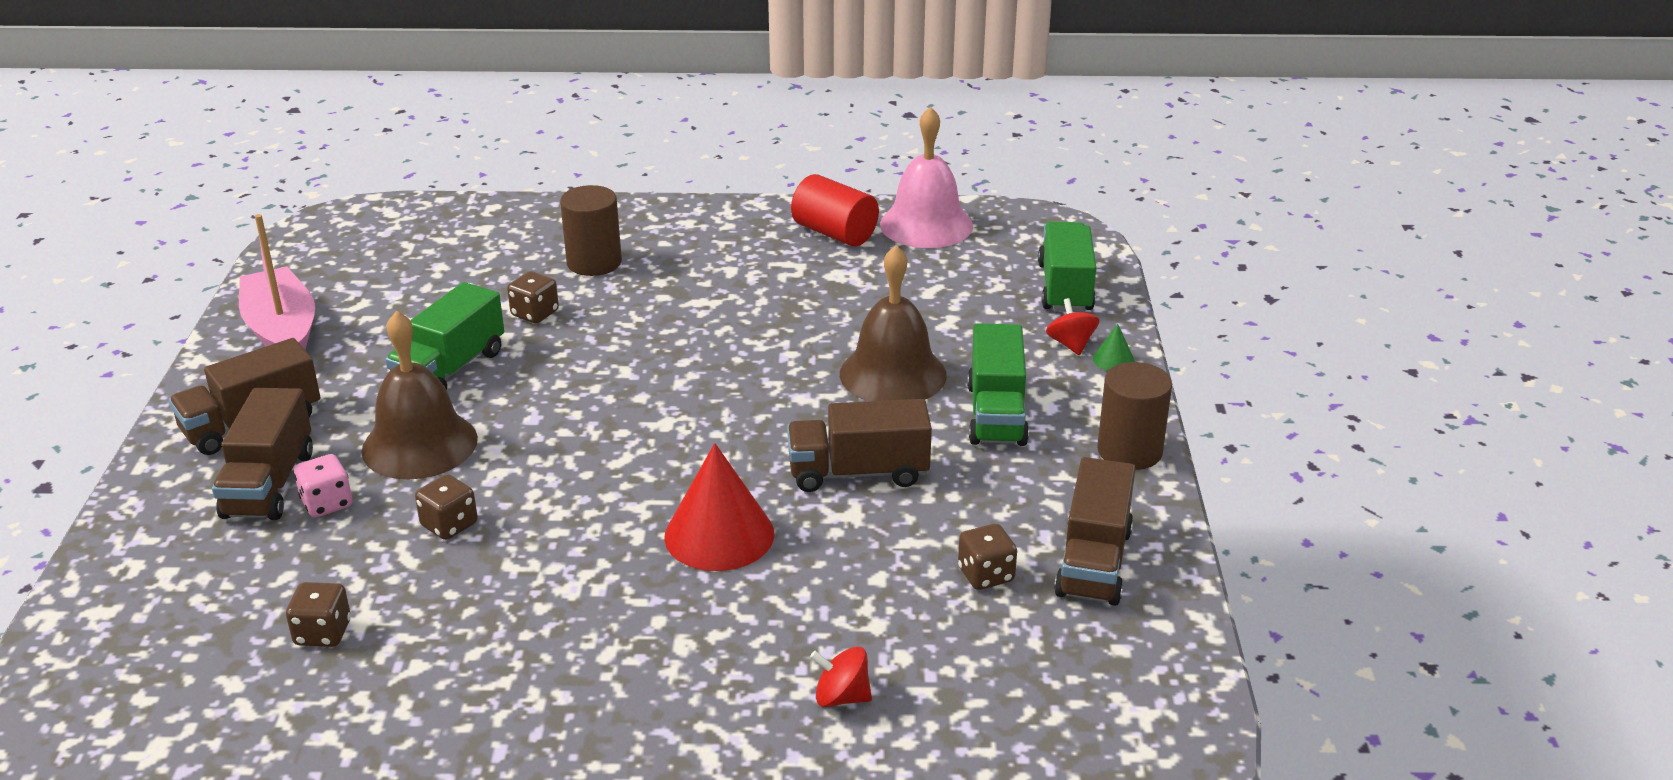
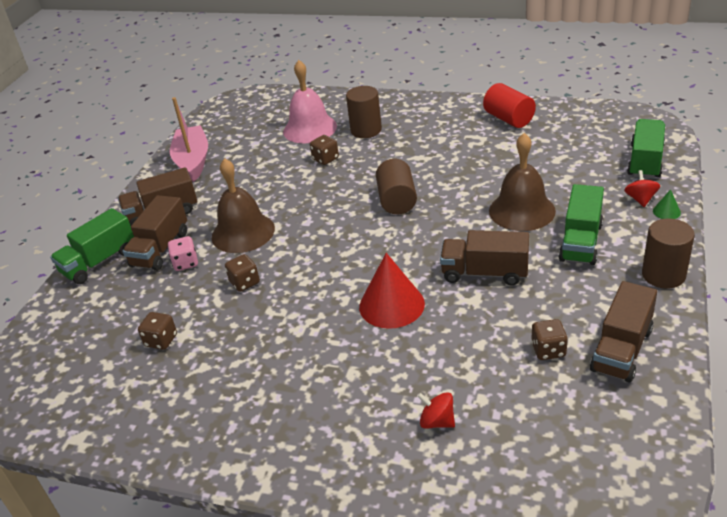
camera: 20 degrees right, 5 degrees up
green truck [385,282,504,390] -> green truck moved to [50,208,134,284]
pink bell [880,106,973,248] -> pink bell moved to [283,60,337,143]
none -> brown cylinder [376,159,417,215]

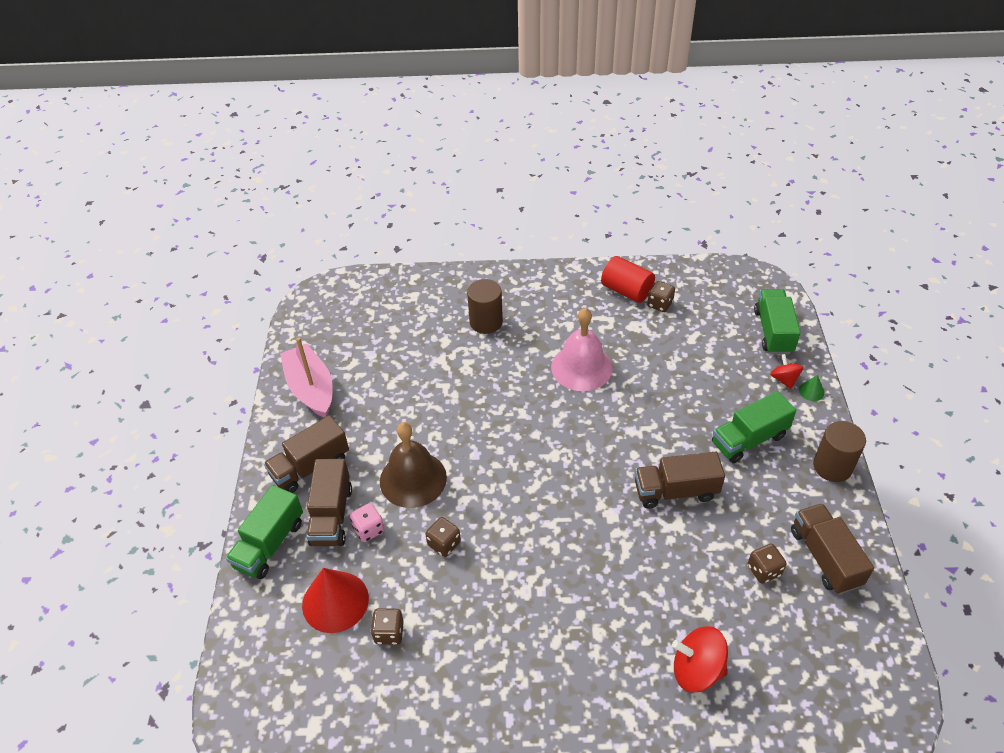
camera: 20 degrees left, 10 degrees up
pink bell [283,60,337,143] -> pink bell moved to [551,308,613,391]
brown dice [310,135,339,165] -> brown dice moved to [647,281,675,312]
red cone [359,253,425,329] -> red cone moved to [302,568,369,633]
brown cylinder [376,159,417,215] -> none
red spinning top [417,392,455,429] -> red spinning top [672,626,728,692], size x1.64
brown bell [489,133,556,231] -> none
green truck [559,184,604,265] -> green truck turned 60 degrees clockwise [712,391,796,463]
brown truck [590,281,657,383] -> brown truck turned 150 degrees clockwise [791,503,874,594]

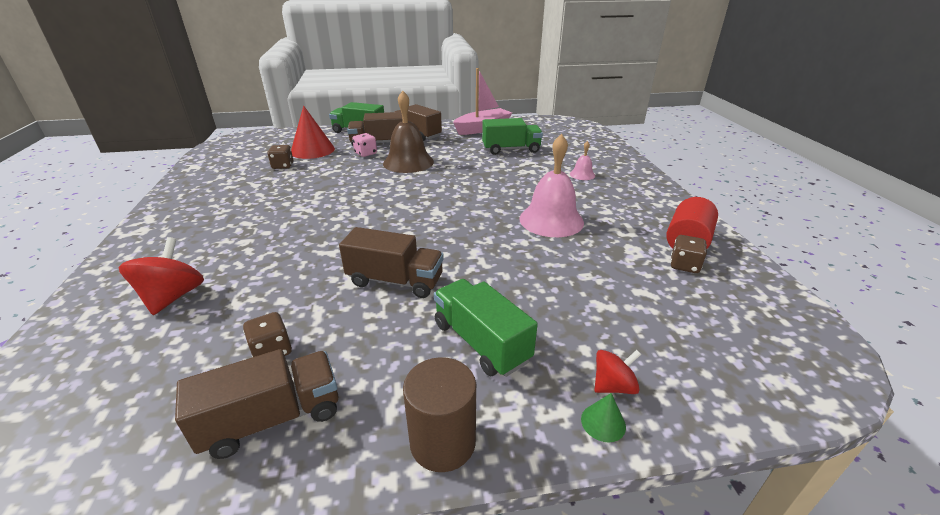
camera: 80 degrees right, 15 degrees down
brown dice [425,517,461,557] -> none
brown cylinder [467,279,503,334] -> pink bell [570,141,595,180]
brown truck [635,452,725,509] -> brown truck turned 120 degrees clockwise [339,227,444,298]
green truck [754,289,801,354] -> green truck moved to [482,118,543,155]

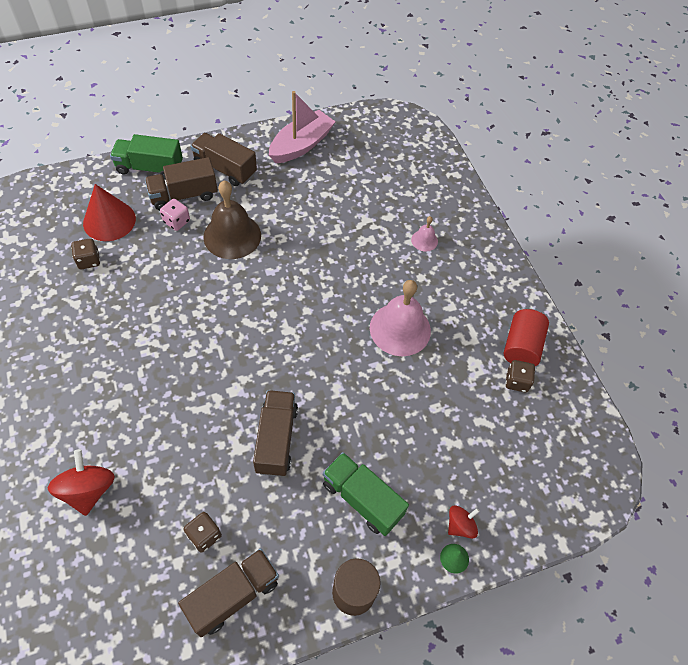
camera: 15 degrees left, 25 degrees up
brown truck [339,227,444,298] -> brown truck turned 90 degrees counterclockwise [253,390,298,477]
green truck [482,118,543,155] -> none

